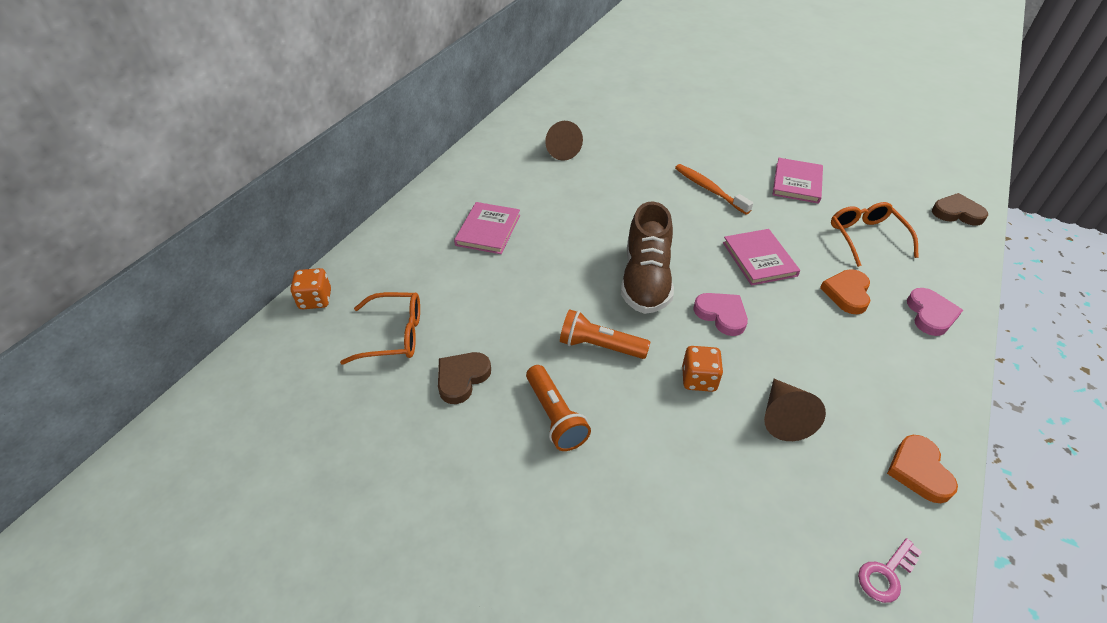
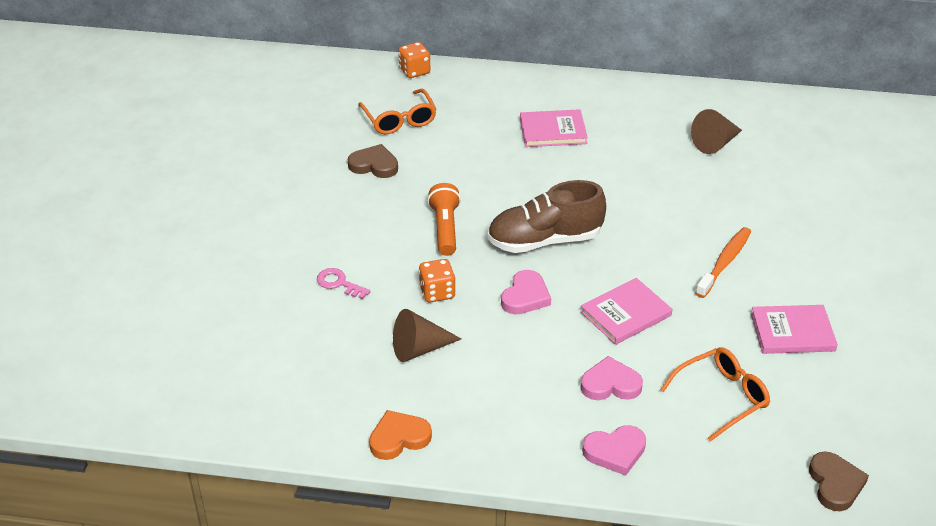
camera: 70 degrees right, 5 degrees down
orange flashlight [526,365,591,451] -> none
orange heart [820,269,870,314] -> pink heart [580,356,643,400]
pink key [858,538,922,603] -> pink key moved to [317,268,371,299]

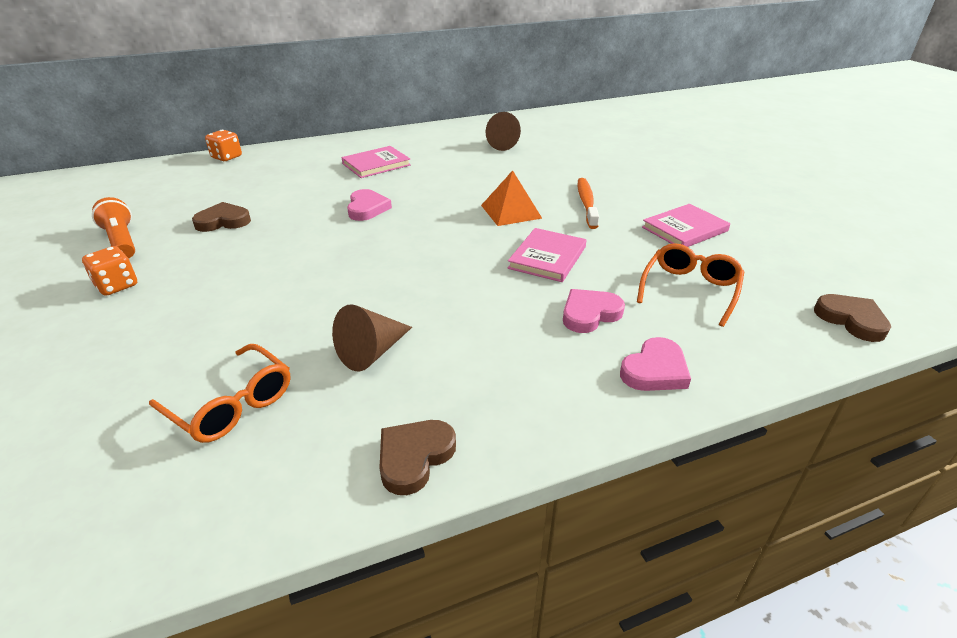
camera: 30 degrees left, 5 degrees down
pink key [317,268,371,299] -> none
orange glasses [358,89,436,134] -> orange glasses moved to [149,344,291,443]
orange heart [369,410,432,460] -> brown heart [379,420,456,495]
orange dice [419,259,456,302] -> orange dice moved to [82,246,137,296]
orange flashlight [427,183,461,256] -> orange flashlight moved to [92,197,135,258]
brown shoe [488,180,606,253] -> none
pink heart [501,270,551,315] -> pink heart moved to [347,189,392,221]
none -> orange pyramid [481,170,542,226]

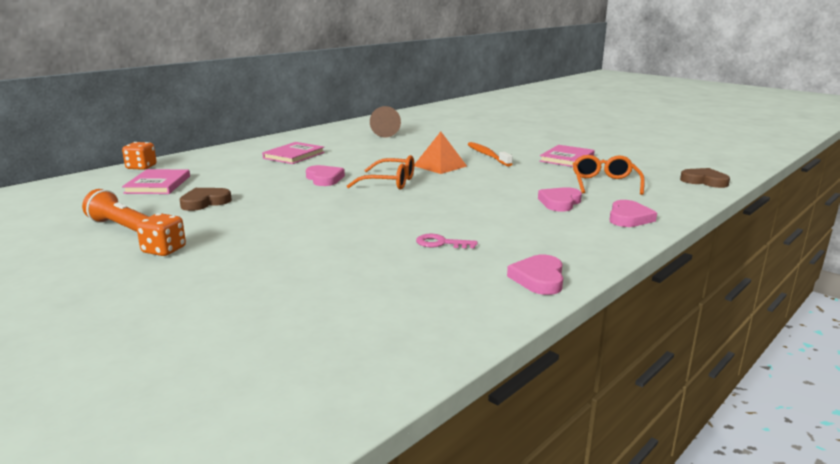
camera: 25 degrees left, 15 degrees down
orange glasses [149,344,291,443] -> orange glasses moved to [347,155,414,190]
brown cone [332,304,412,371] -> pink key [416,234,478,248]
brown heart [379,420,456,495] -> pink heart [507,255,563,295]
pink book [508,228,586,282] -> pink book moved to [122,169,190,194]

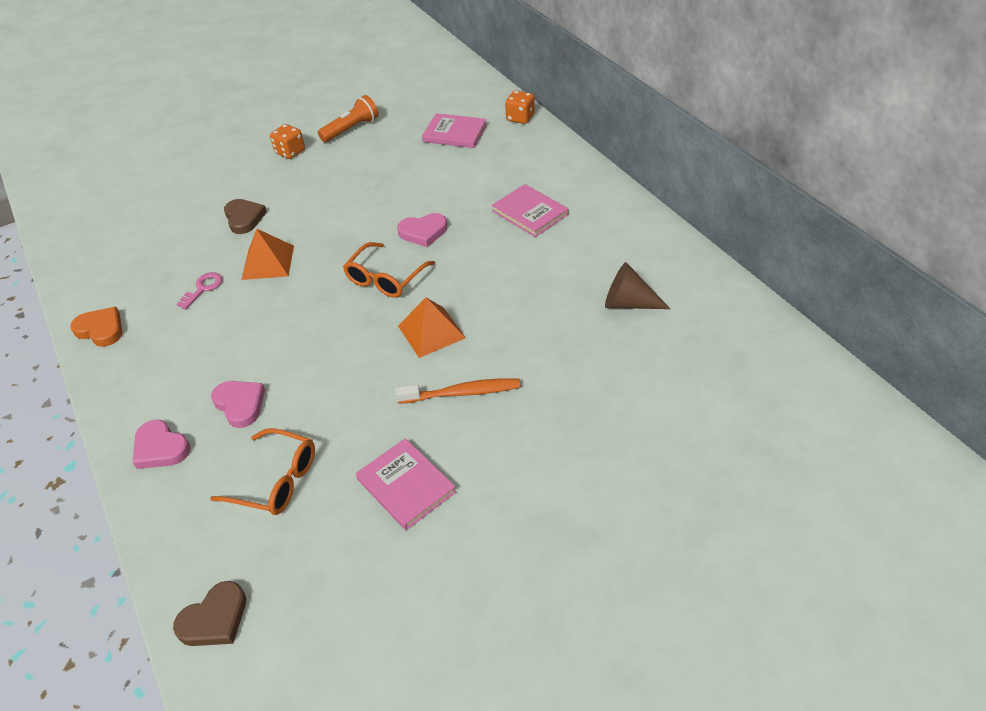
camera: 110 degrees right, 25 degrees up
brown heart [179,188,232,211] -> brown heart moved to [224,199,267,234]
pink heart [507,255,563,295] -> orange heart [70,307,123,347]
none -> orange pyramid [242,229,294,280]

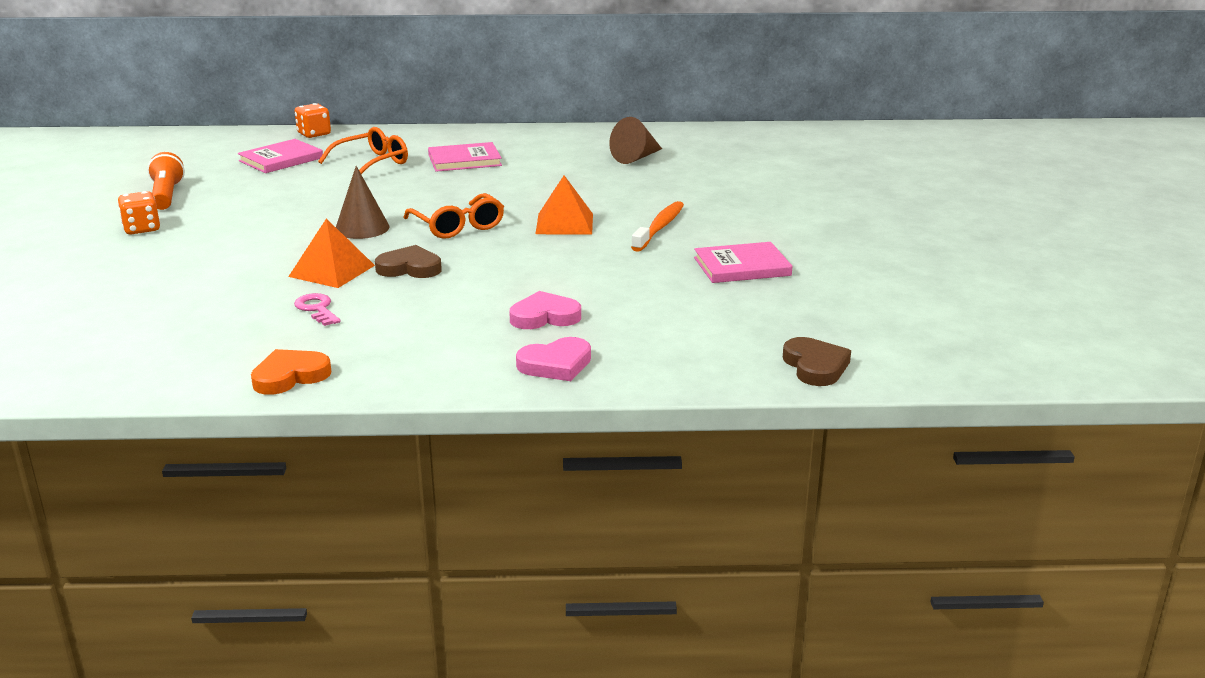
camera: 65 degrees left, 20 degrees down
orange glasses [210,428,315,515] -> orange glasses moved to [318,127,408,174]
brown heart [224,199,267,234] -> brown heart moved to [375,245,442,278]
pink heart [397,213,447,247] -> none
none -> brown cone [336,166,390,239]

